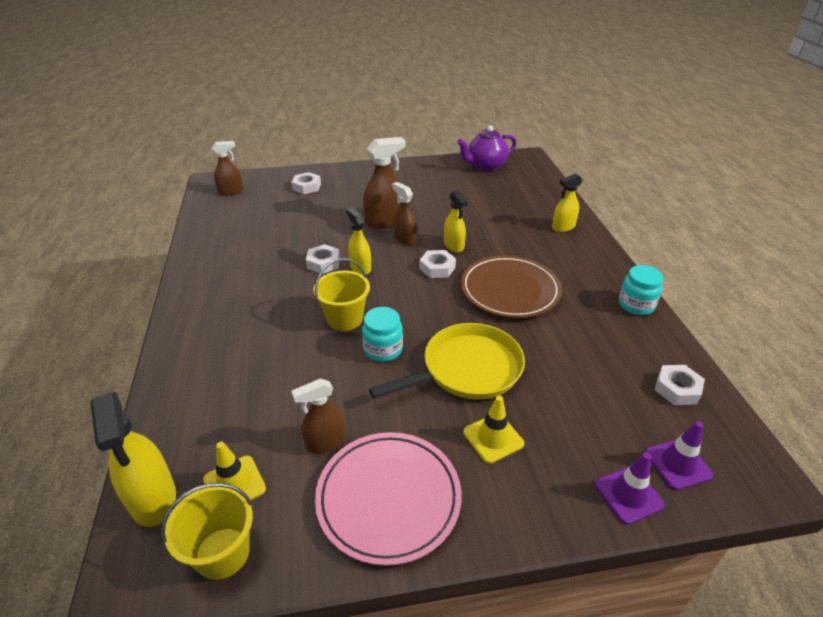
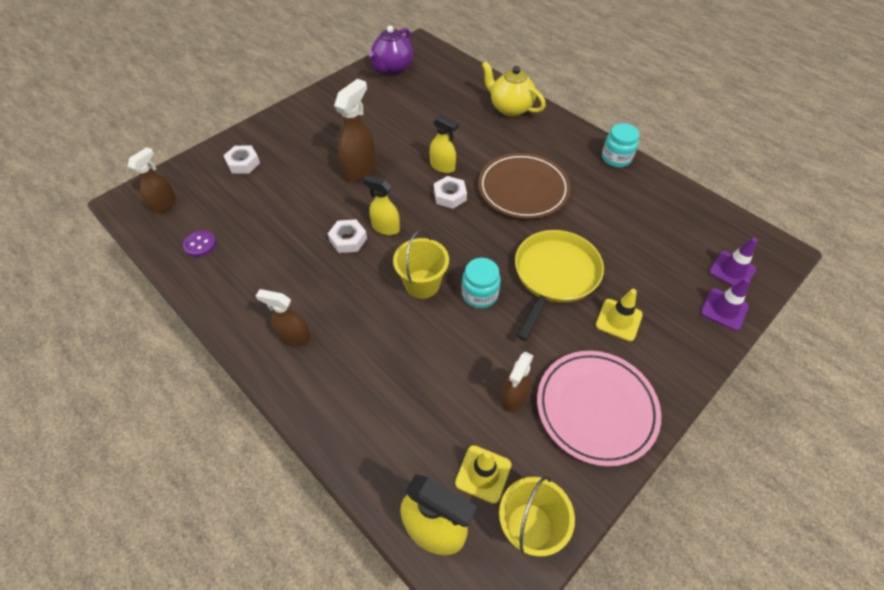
camera: 35 degrees left, 15 degrees up
brown spray bottle [392,182,417,245] -> brown spray bottle moved to [256,289,311,347]
yellow spray bottle [552,174,583,232] -> yellow teapot [482,61,546,117]
white nut [655,365,705,405] -> none
none -> purple button [183,230,216,257]

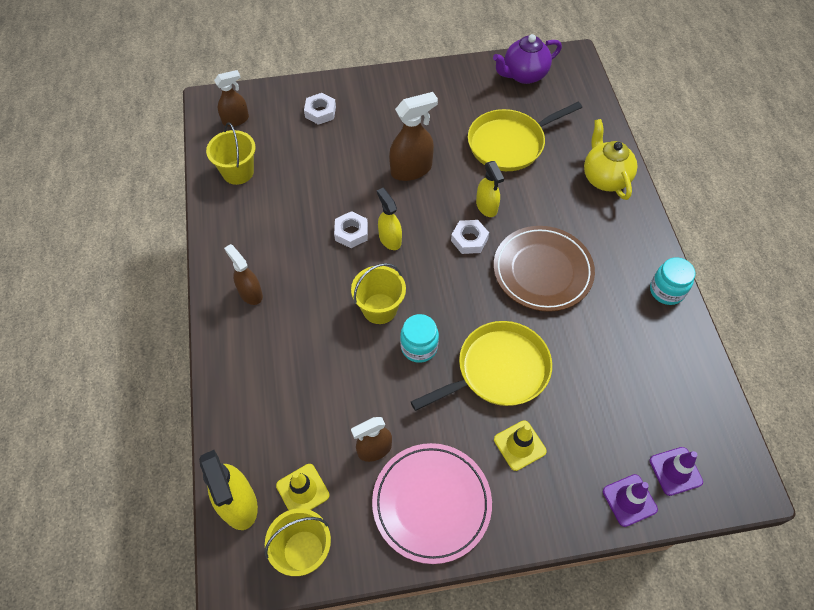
camera: 35 degrees right, 5 degrees up
purple button [183,230,216,257] -> yellow bucket [206,122,256,185]
none -> yellow pan [468,102,582,171]

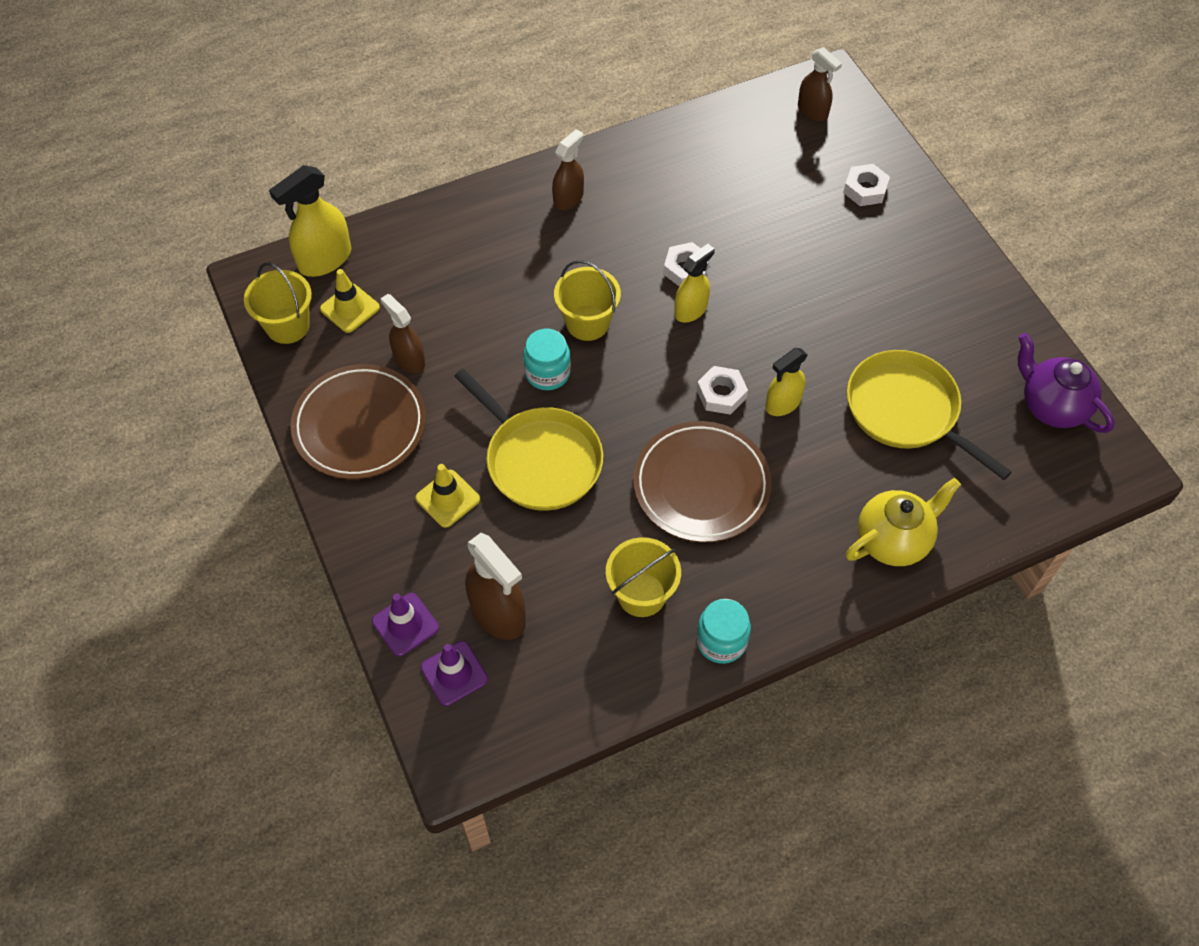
camera: 75 degrees right, 0 degrees up
yellow bucket [206,122,256,185] -> yellow bucket moved to [606,537,681,617]
pink plate [372,443,492,564] -> brown plate [290,364,426,479]
brown spray bottle [389,92,438,181] -> brown spray bottle moved to [465,533,526,640]

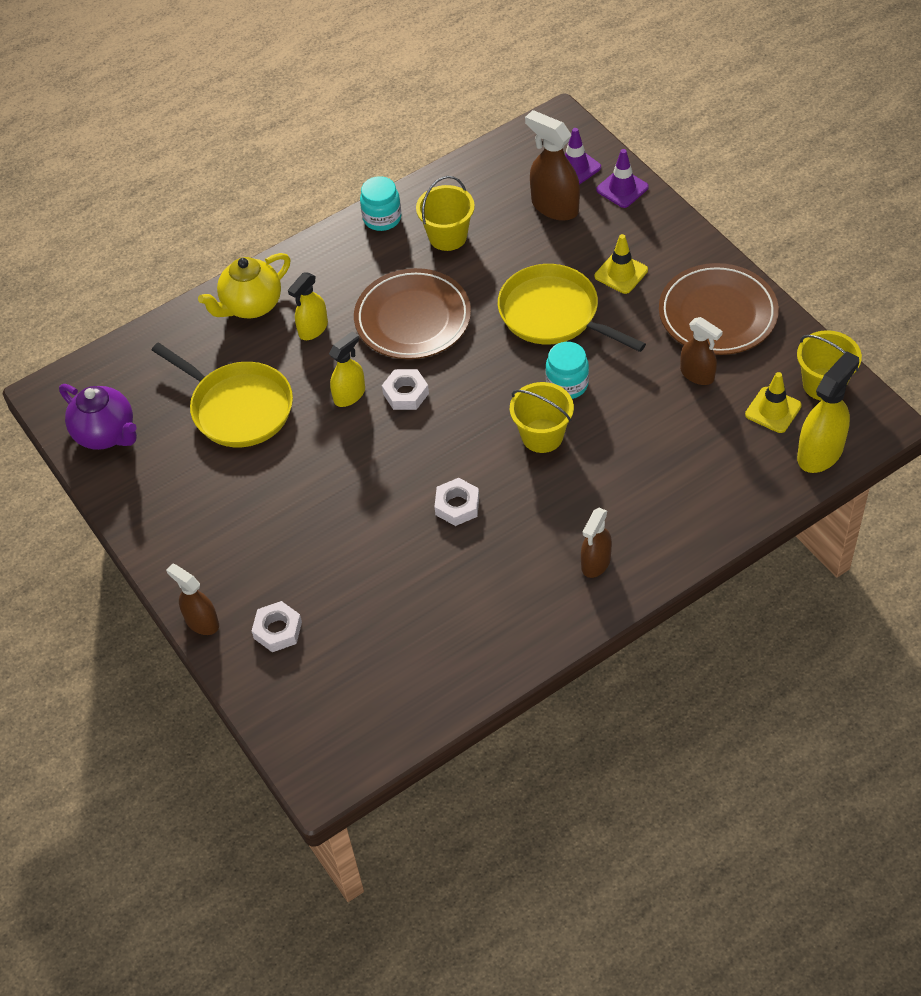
camera: 175 degrees right, 5 degrees down
yellow spray bottle [674,244,715,323] -> yellow spray bottle moved to [288,272,328,340]
brown spray bottle [798,48,842,121] -> brown spray bottle moved to [166,564,219,635]

